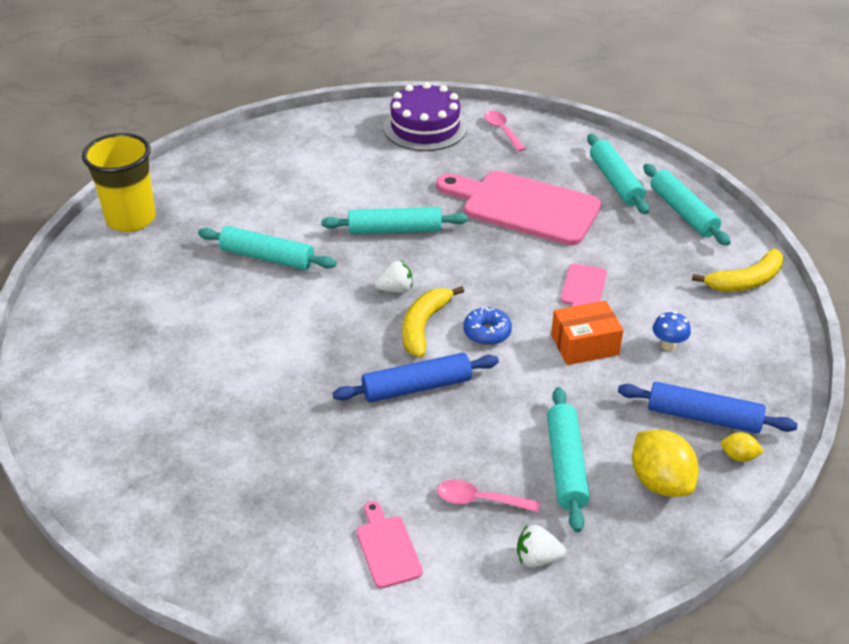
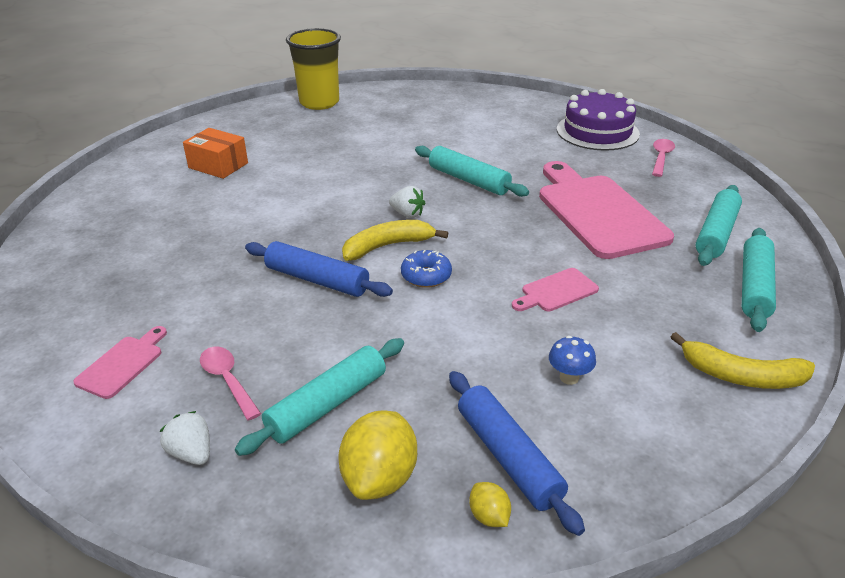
camera: 45 degrees right, 5 degrees down
turquoise rolling pin [198,226,337,270] -> none
orange box [551,300,623,365] -> orange box moved to [183,128,248,179]

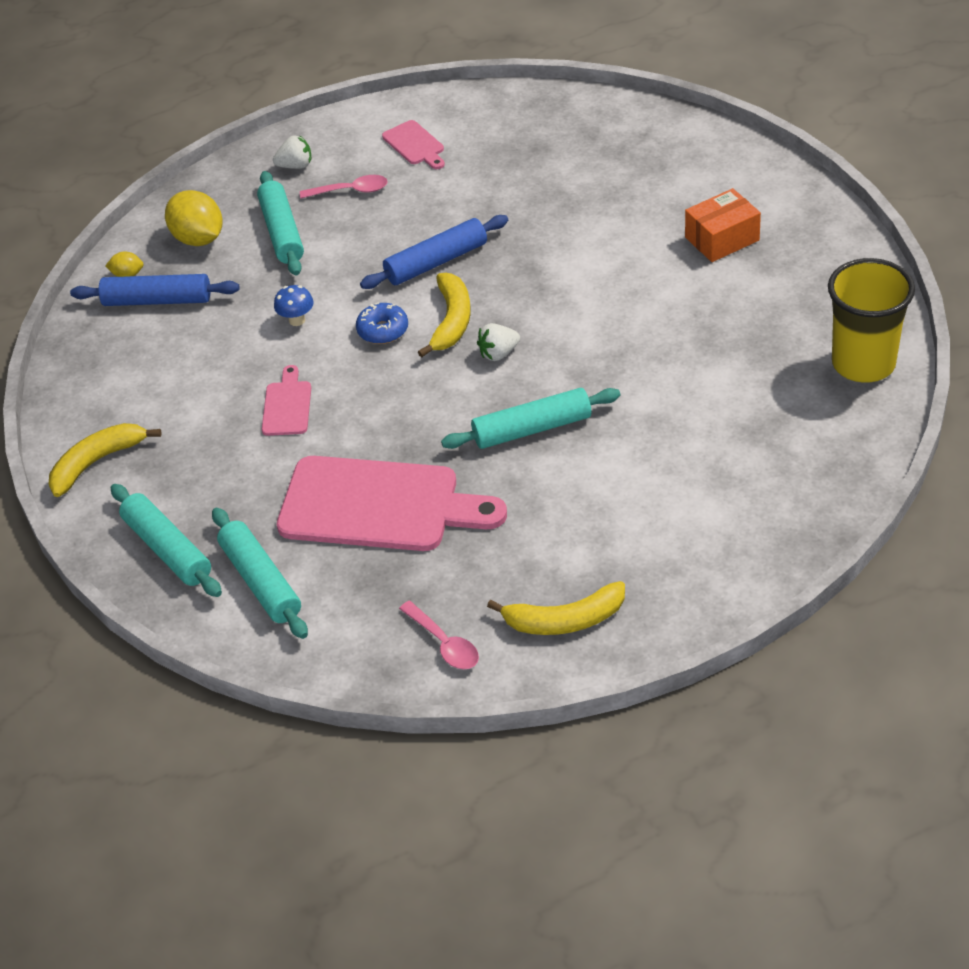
camera: 125 degrees right, 10 degrees up
blue mushroom [549,336,596,385] -> blue mushroom moved to [274,285,313,326]
purple cake [557,89,640,151] -> yellow banana [487,581,625,635]

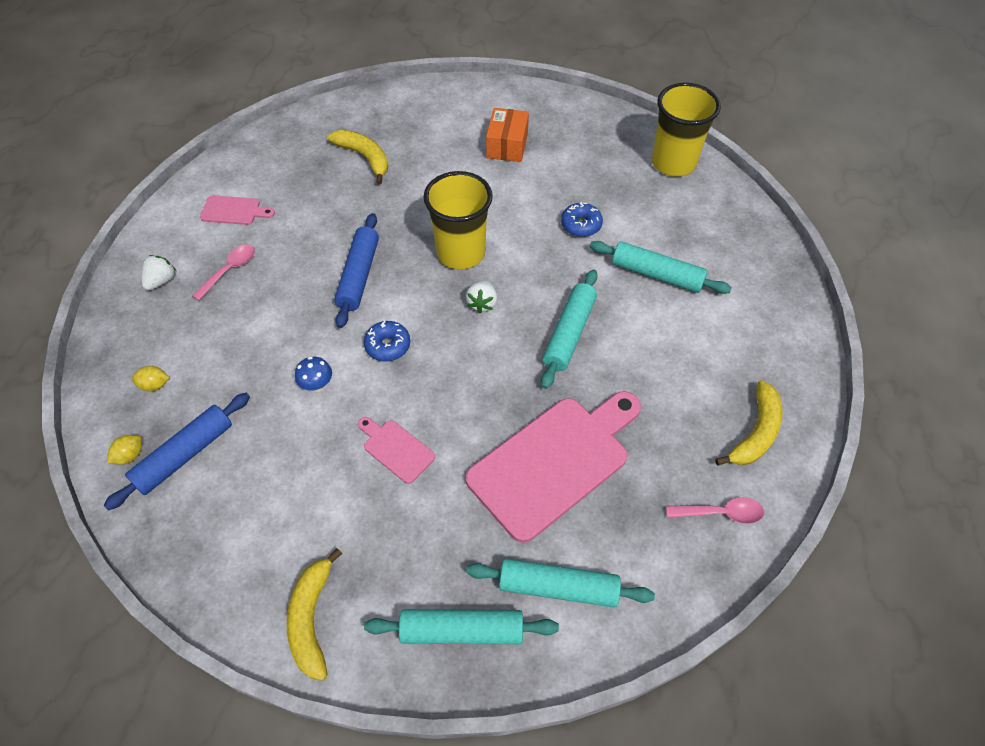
camera: 55 degrees left, 10 degrees up
yellow lemon [165,190,223,246] -> yellow lemon [132,366,169,391], size x0.49
turquoise rolling pin [257,171,304,275] -> turquoise rolling pin moved to [590,241,732,294]
yellow banana [418,273,471,358] -> yellow banana moved to [327,130,388,184]
none -> yellow cup [423,171,493,270]
none -> blue donut [561,202,603,237]

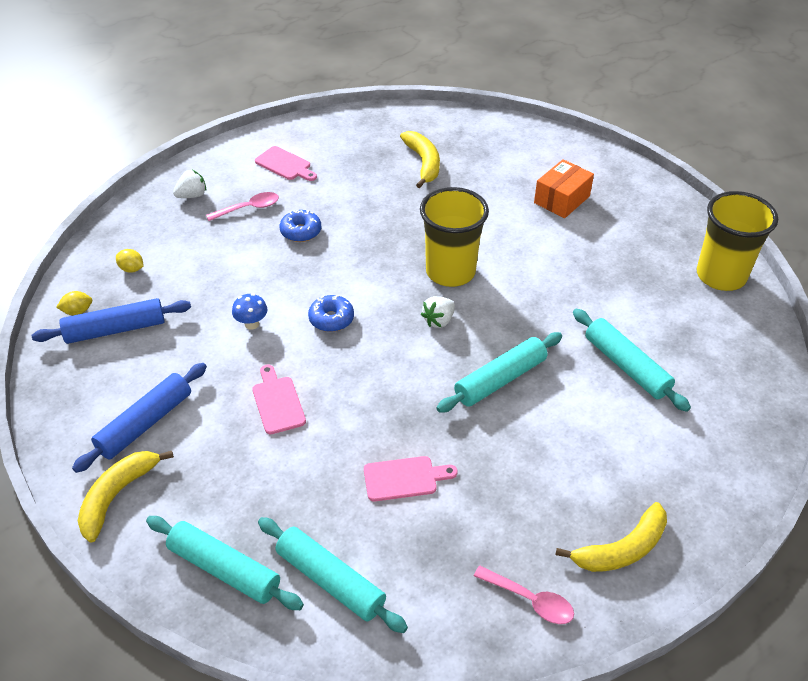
camera: 30 degrees right, 10 degrees down
blue rolling pin [334,213,379,328] -> blue rolling pin moved to [72,363,207,473]
pink cutting board [466,391,641,543] -> pink cutting board [364,456,457,502], size x0.45
blue donut [561,202,603,237] -> blue donut moved to [280,210,321,242]

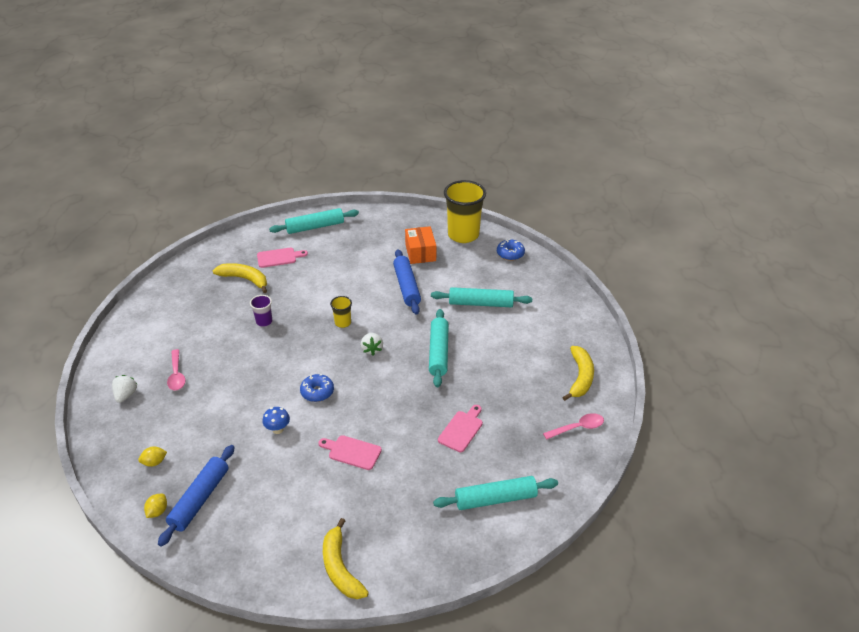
camera: 50 degrees left, 5 degrees down
blue rolling pin [72,363,207,473] -> blue rolling pin moved to [393,249,421,314]
turquoise rolling pin [146,516,304,610] -> turquoise rolling pin moved to [269,208,359,234]
pink spoon [206,192,279,221] -> pink spoon turned 150 degrees clockwise [167,349,185,390]
pink cutting board [255,146,317,181] -> pink cutting board moved to [257,247,308,268]
blue donut [280,210,321,242] -> blue donut moved to [497,239,525,261]
yellow cup [420,187,489,287] -> yellow cup [330,296,352,328], size x0.46
orange box [534,159,594,218] -> orange box moved to [405,226,436,264]
none -> purple cup [250,295,272,327]

